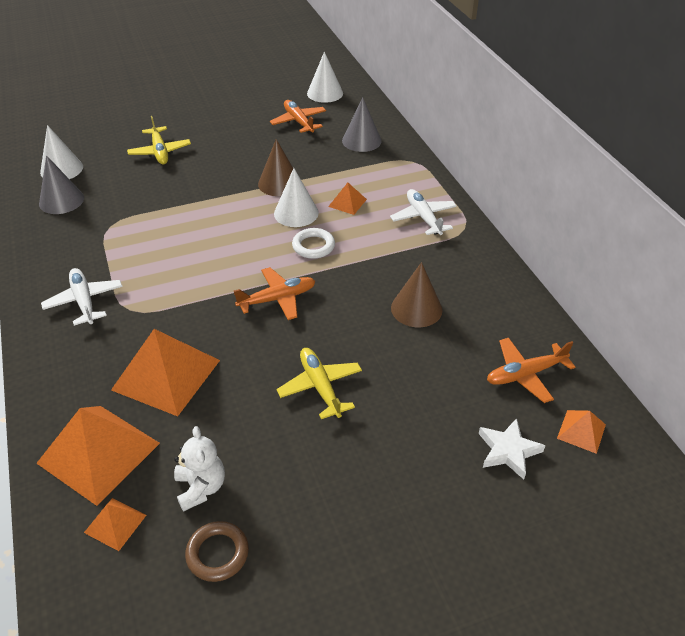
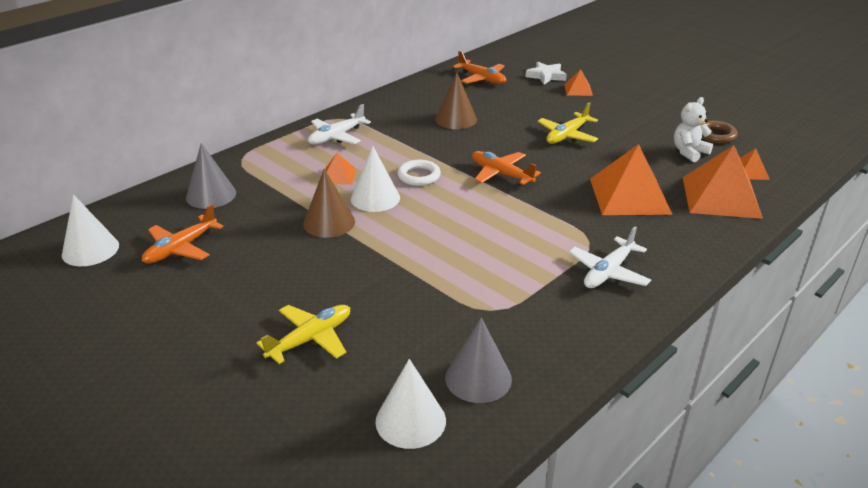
camera: 115 degrees left, 10 degrees down
orange pyramid [557,410,606,454] -> orange pyramid moved to [564,69,593,96]

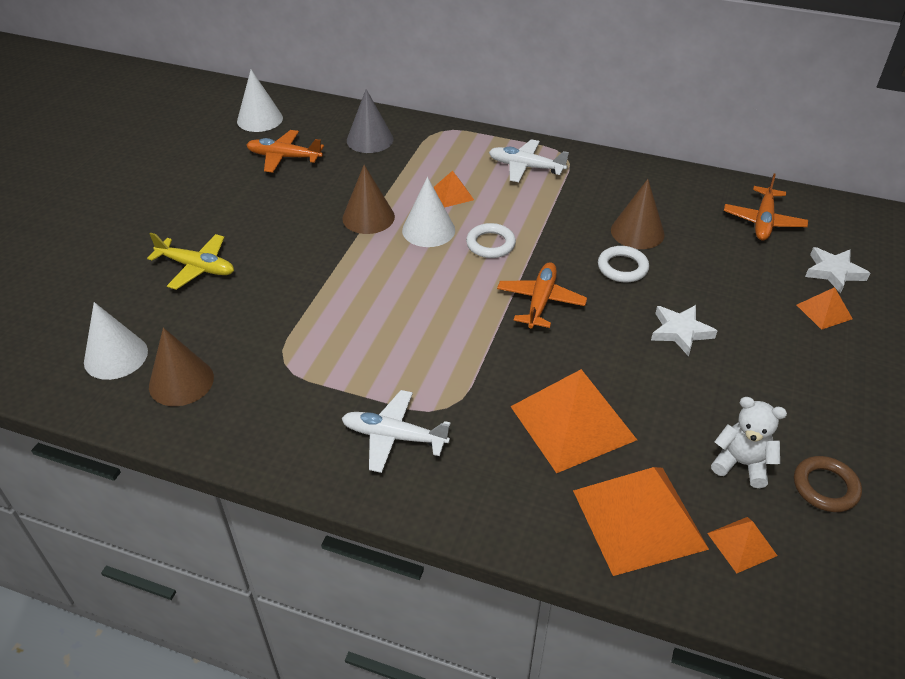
camera: 65 degrees right, 10 degrees up
grey cone [445,317,512,403] -> brown cone [149,327,214,406]
yellow plane [537,102,598,144] -> white star [651,305,717,357]
none -> white ring [598,246,649,283]

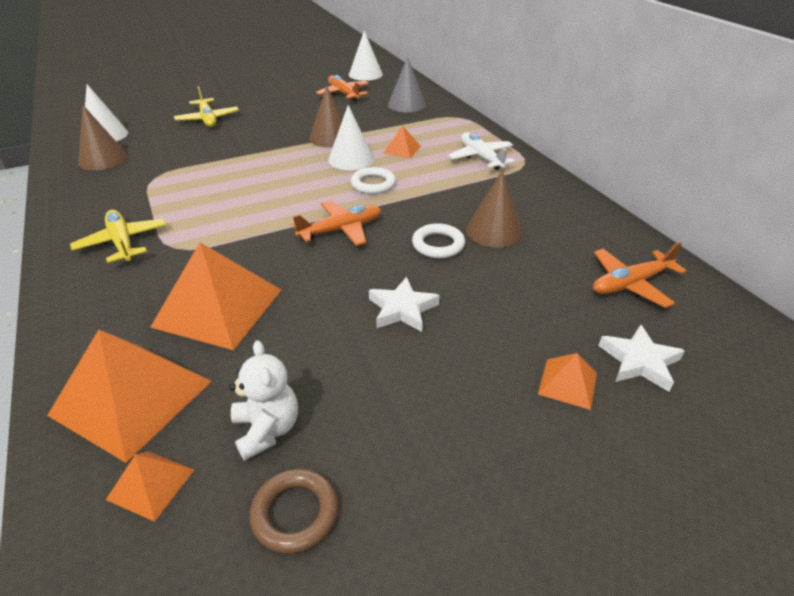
camera: 45 degrees right, 5 degrees down
white plane [342,390,451,473] -> yellow plane [70,210,166,263]

